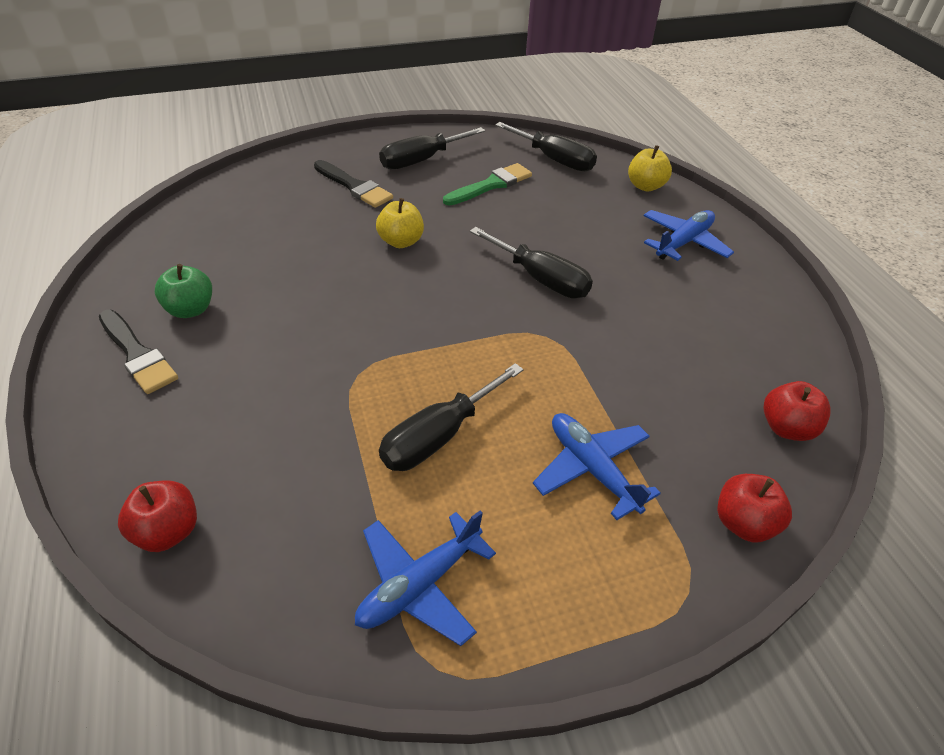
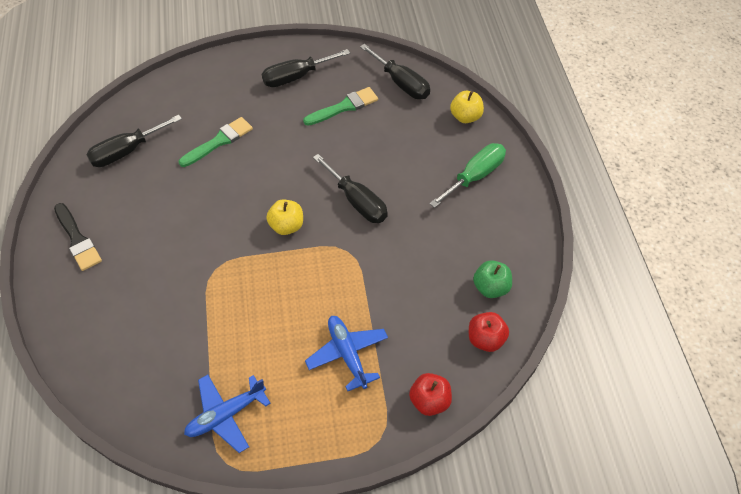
camera: 10 degrees right, 10 degrees up
red apple [118,480,197,552] -> none
green apple [155,264,212,318] -> green apple moved to [473,260,512,298]
black brush [314,160,393,208] -> none
yellow apple [376,198,424,248] -> yellow apple moved to [266,199,303,235]
black screwdriver [379,363,524,471] -> black screwdriver moved to [86,115,182,167]
blue plane [643,210,734,261] -> green screwdriver [430,143,506,208]
none -> green brush [179,117,253,167]

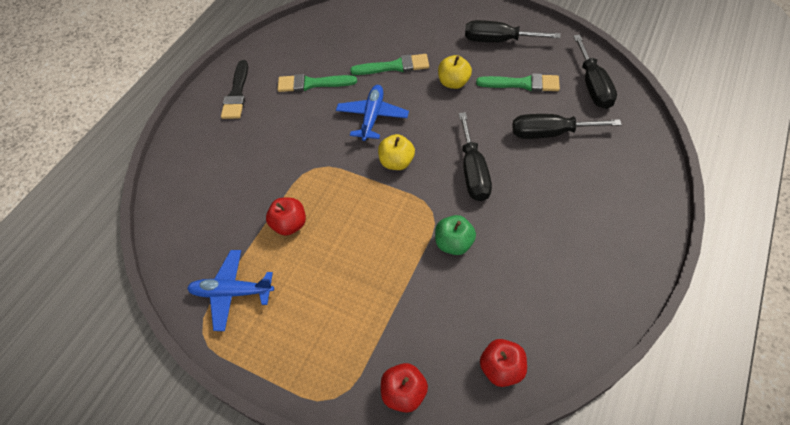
camera: 40 degrees right, 0 degrees up
black screwdriver [86,115,182,167] -> black screwdriver moved to [512,114,622,139]
blue plane [305,316,388,391] -> blue plane moved to [336,85,409,141]
green screwdriver [430,143,506,208] -> none
yellow apple [450,91,484,123] -> yellow apple moved to [438,55,472,89]
green apple [473,260,512,298] -> green apple moved to [435,215,476,255]
none -> red apple [266,198,306,236]
none -> green brush [277,74,357,92]

